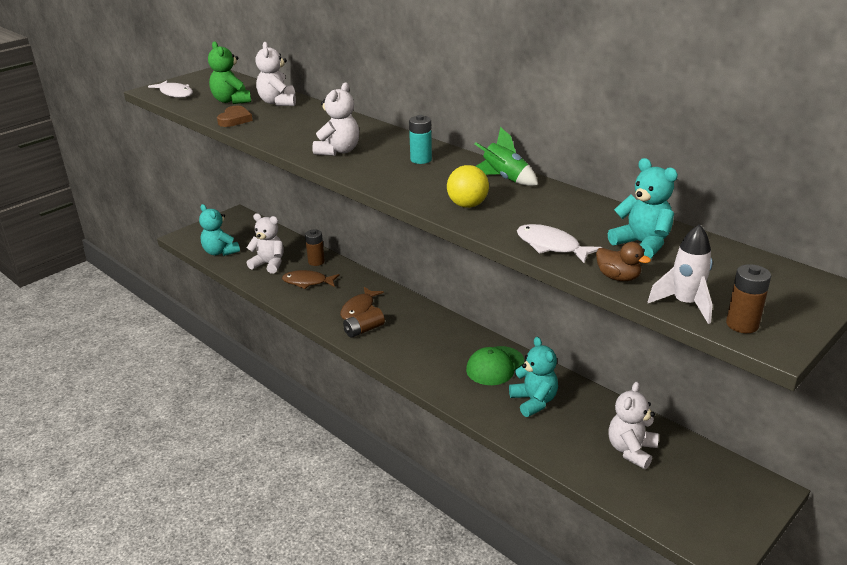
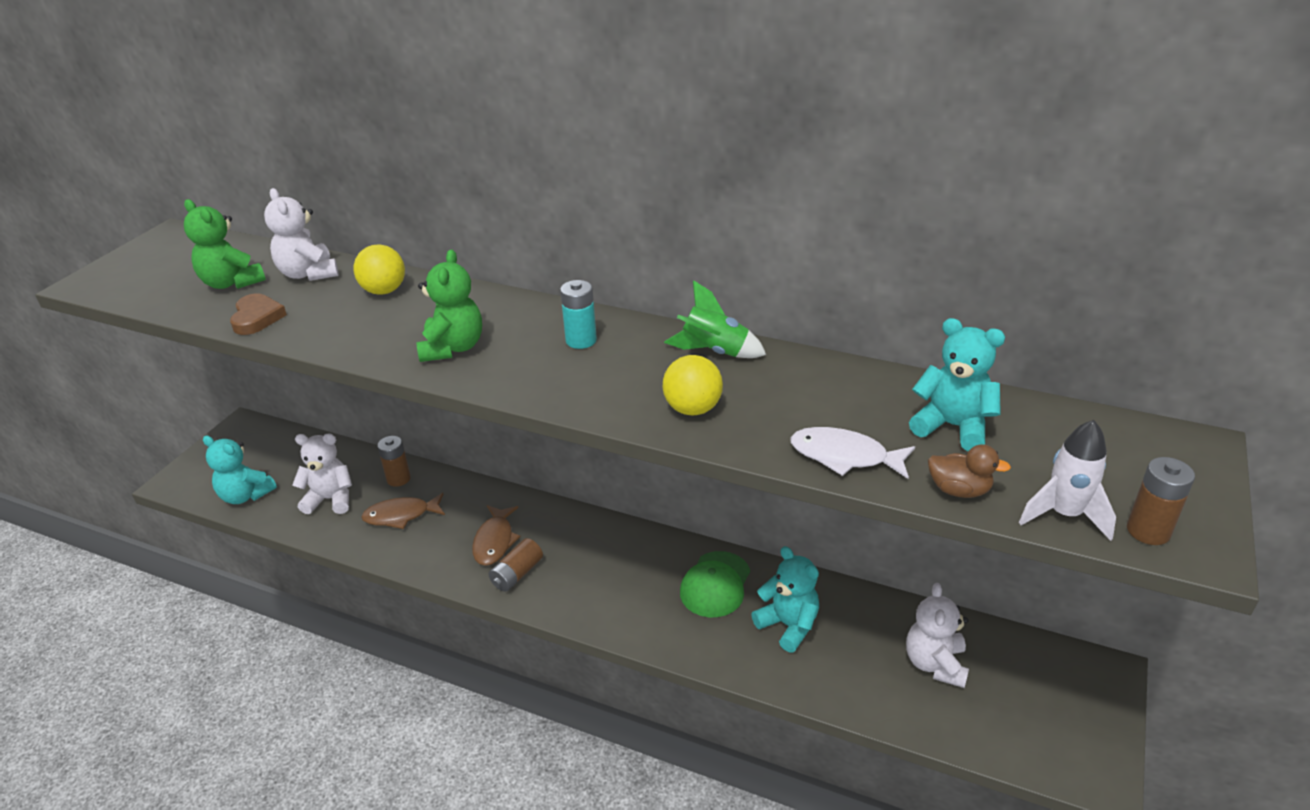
camera: 20 degrees left, 5 degrees up
white fish [148,80,193,98] -> none
white teddy bear [312,82,359,156] -> green teddy bear [416,249,482,362]
none -> yellow ball [353,244,405,295]

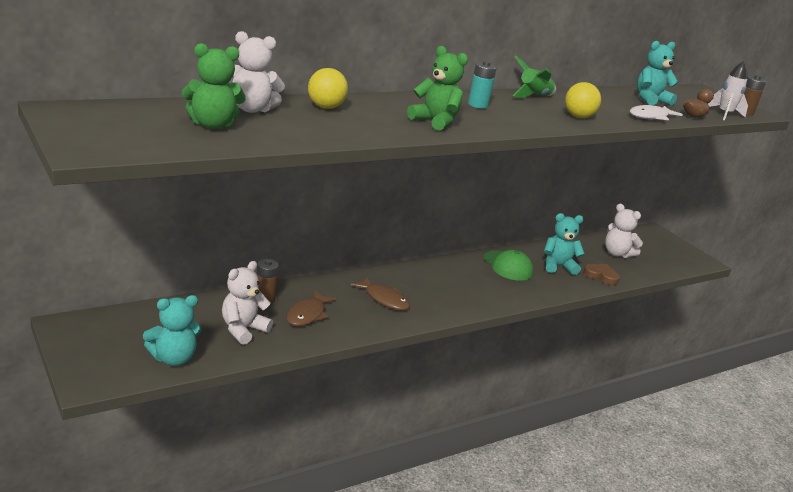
camera: 60 degrees left, 10 degrees down
brown heart [230,294,287,335] -> brown heart moved to [583,264,620,285]
brown battery [488,538,543,592] -> none

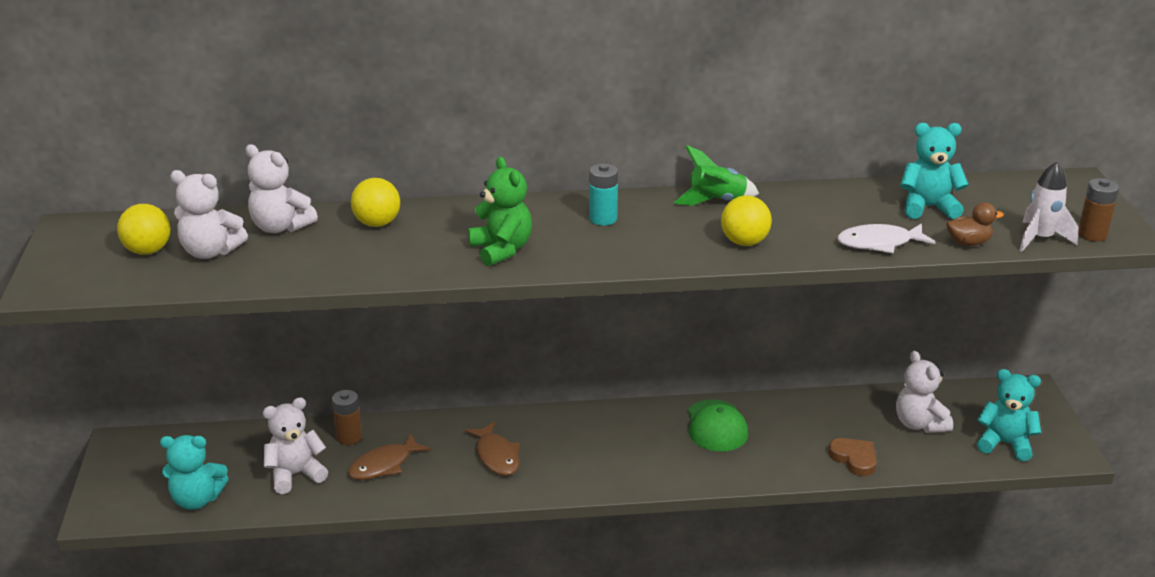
camera: 30 degrees right, 5 degrees up
green teddy bear [182,43,246,129] -> white teddy bear [170,170,248,259]
turquoise teddy bear [544,213,585,275] -> turquoise teddy bear moved to [977,369,1041,461]
none -> yellow ball [117,204,170,255]

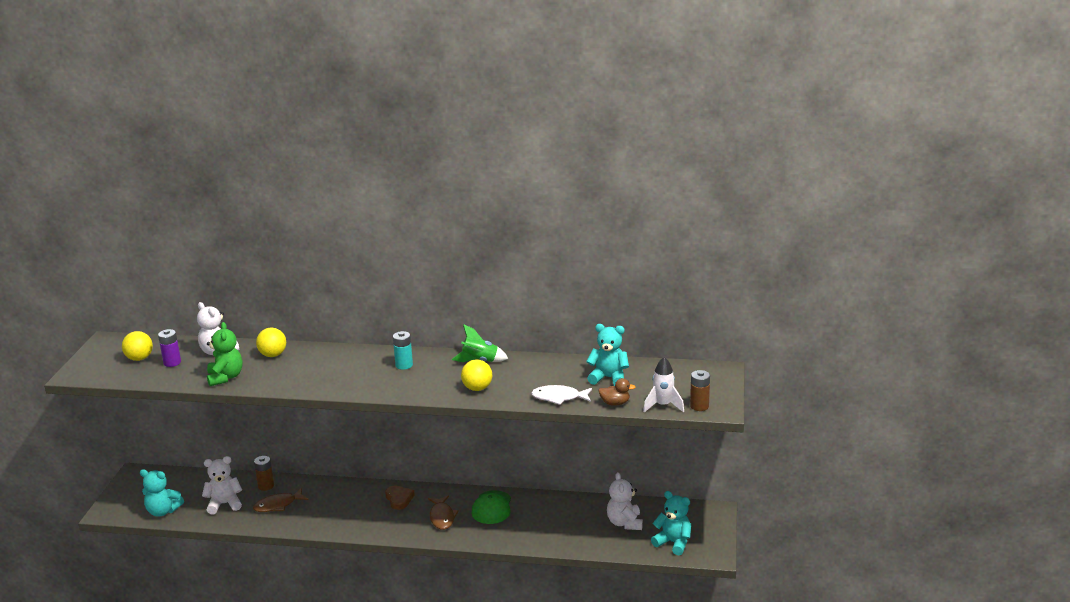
camera: 15 degrees right, 5 degrees down
white teddy bear [170,170,248,259] -> purple battery [158,329,181,367]
brown fish [465,422,520,476] -> brown fish moved to [428,495,459,530]
green teddy bear [468,157,532,266] -> green teddy bear moved to [207,322,243,386]
brown heart [828,438,877,476] -> brown heart moved to [385,485,415,510]

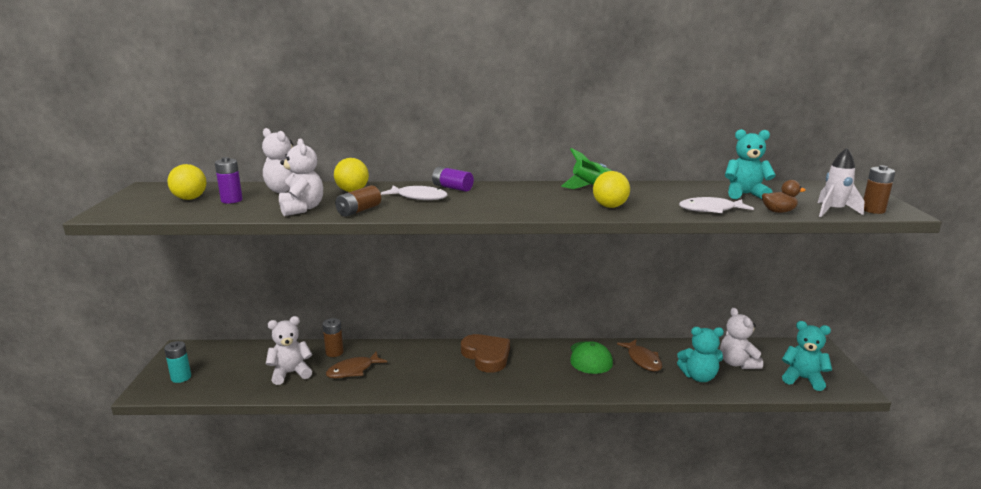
camera: 10 degrees left, 5 degrees down
turquoise teddy bear [140,469,184,516] -> turquoise teddy bear moved to [677,327,724,382]
green teddy bear [207,322,243,386] -> white teddy bear [279,138,323,216]
brown heart [385,485,415,510] -> brown heart [461,334,510,373], size x1.60
turquoise battery [393,331,413,370] -> turquoise battery moved to [164,341,191,383]
brown fish [428,495,459,530] -> brown fish moved to [617,339,662,371]
none -> brown battery [335,185,381,217]
none -> white fish [381,186,448,200]
none -> purple battery [432,167,474,192]

